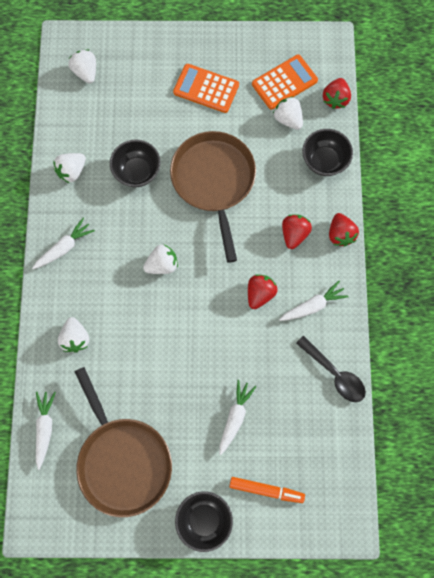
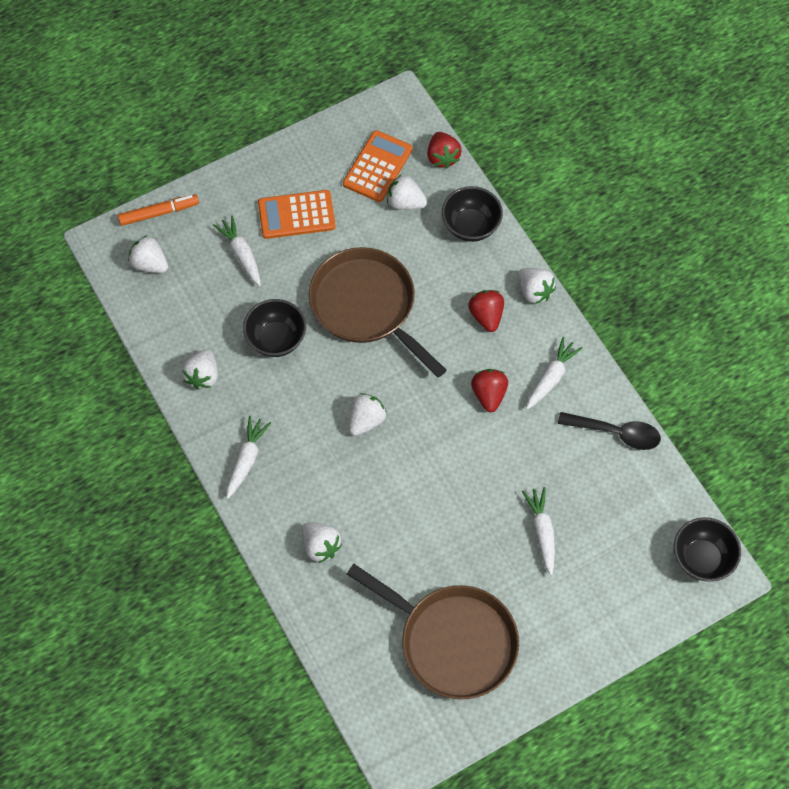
camera: 30 degrees left, 10 degrees down
white carrot [36,392,56,470] -> white carrot moved to [213,215,261,286]
black bowl [175,491,233,552] -> black bowl moved to [674,517,741,582]
orange marker [229,477,305,503] -> orange marker moved to [118,194,199,226]
red strawberry [329,213,359,247] -> white strawberry [518,268,556,304]

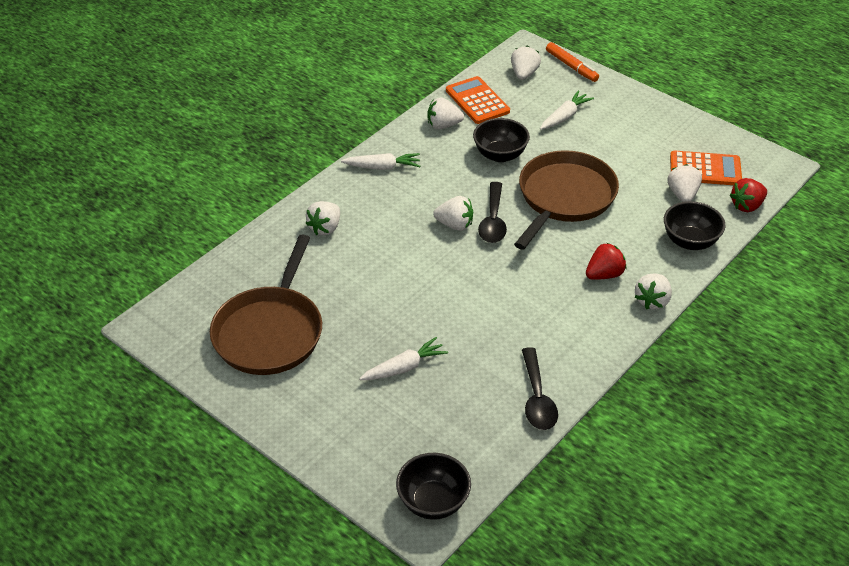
camera: 70 degrees right, 20 degrees down
orange calculator [258,190,336,239] -> orange calculator moved to [446,76,510,124]
red strawberry [471,369,508,412] -> none
white carrot [526,337,583,410] -> none
none -> black spoon [478,182,507,243]

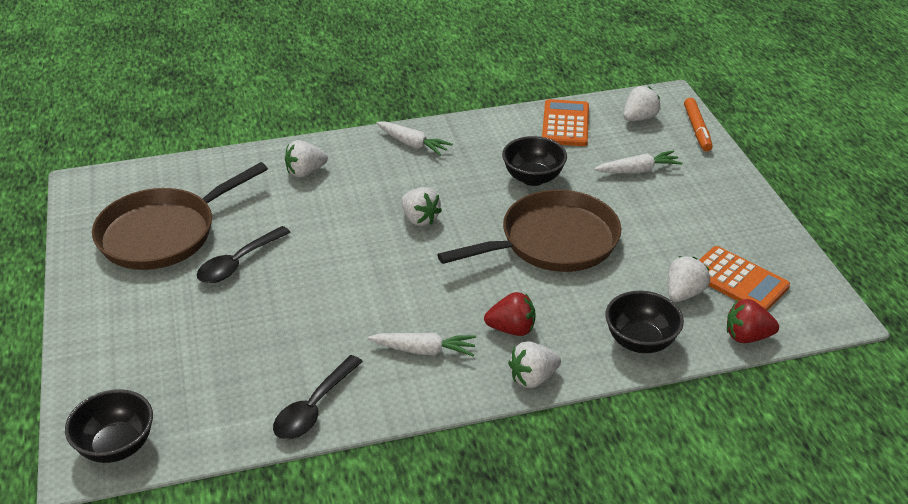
camera: 35 degrees right, 5 degrees down
white carrot [359,337,448,380] -> white carrot moved to [368,333,476,357]
white strawberry [428,97,464,130] -> none
black spoon [478,182,507,243] -> black spoon moved to [197,226,291,283]

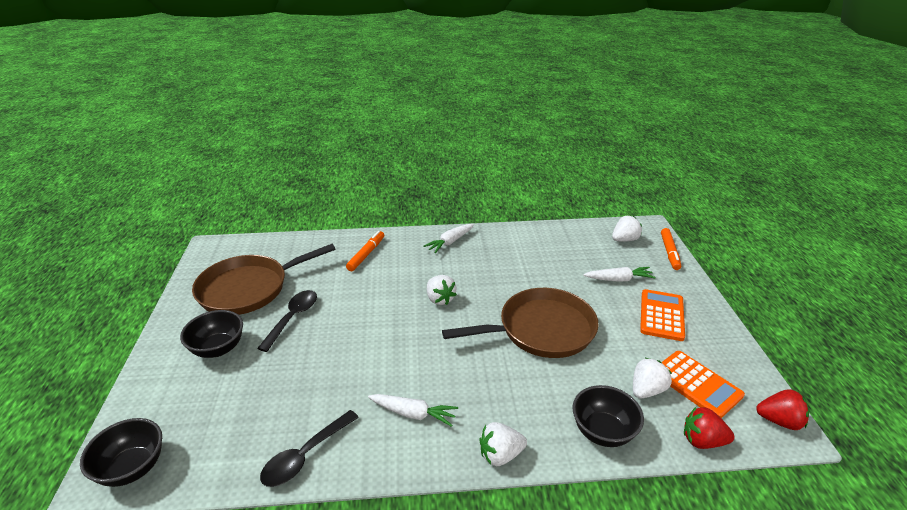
camera: 10 degrees right, 5 degrees down
black spoon [197,226,291,283] -> black spoon turned 150 degrees clockwise [257,290,317,352]
white strawberry [285,140,328,178] -> orange marker [346,231,384,271]
white carrot [377,121,453,156] -> white carrot turned 90 degrees clockwise [423,224,474,253]
red strawberry [484,292,536,336] -> red strawberry moved to [756,389,809,430]
black bowl [502,136,567,186] -> black bowl moved to [180,310,243,358]
orange calculator [542,99,589,146] -> orange calculator moved to [640,289,685,341]

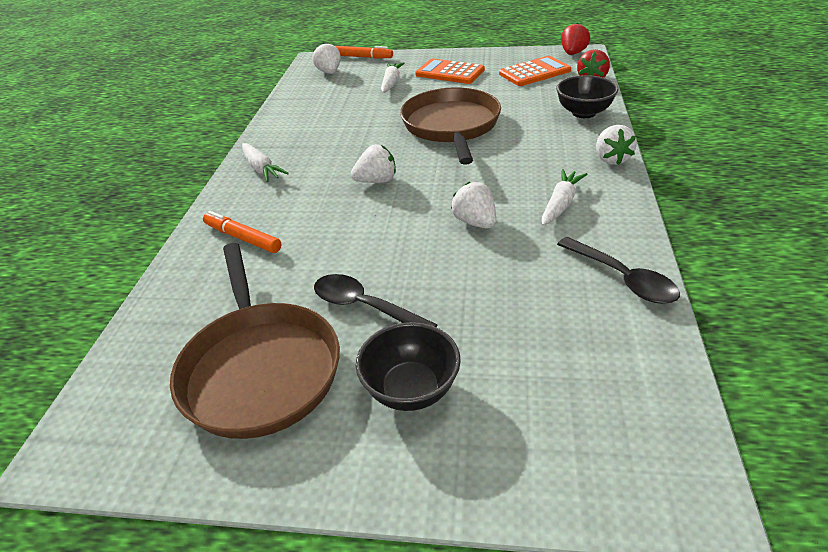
camera: 75 degrees left, 5 degrees up
black bowl [80,418,162,487] -> none
white strawberry [633,358,672,398] -> white strawberry moved to [451,182,496,228]

